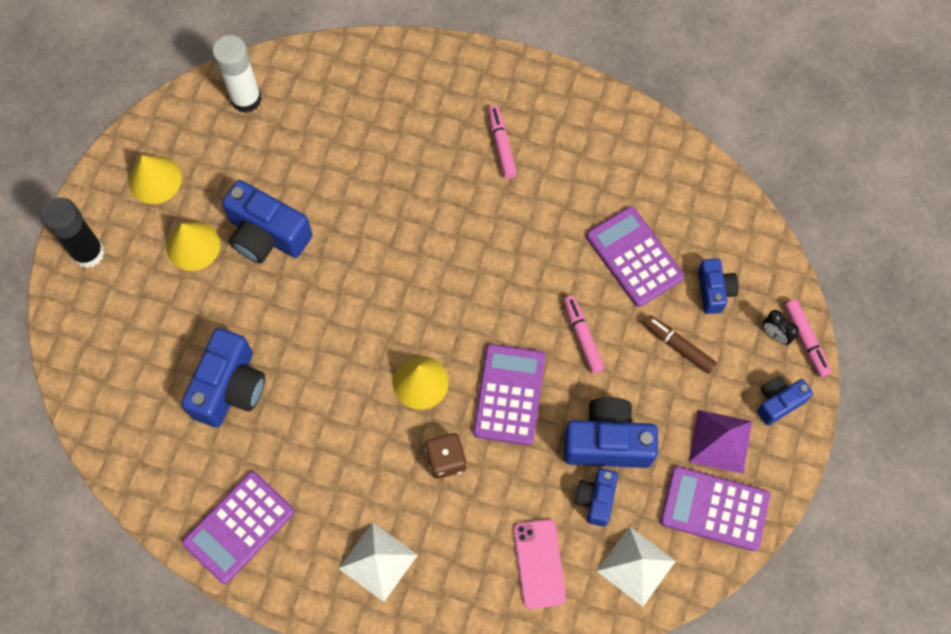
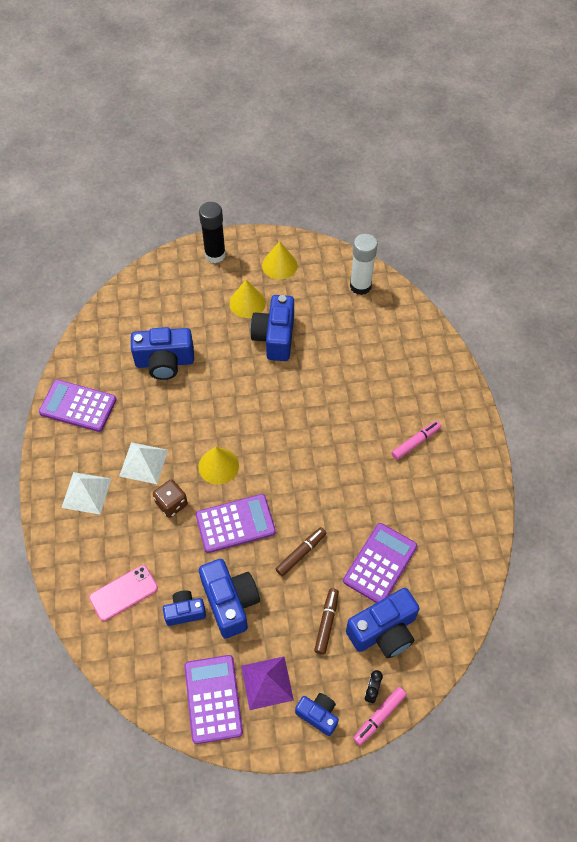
camera: 65 degrees right, 10 degrees down
pink marker [563,296,605,374] -> brown marker [276,527,326,577]
white pyramid [597,526,676,606] -> white pyramid moved to [119,442,168,484]
blue camera [698,258,739,314] -> blue camera [346,588,420,658], size x1.72

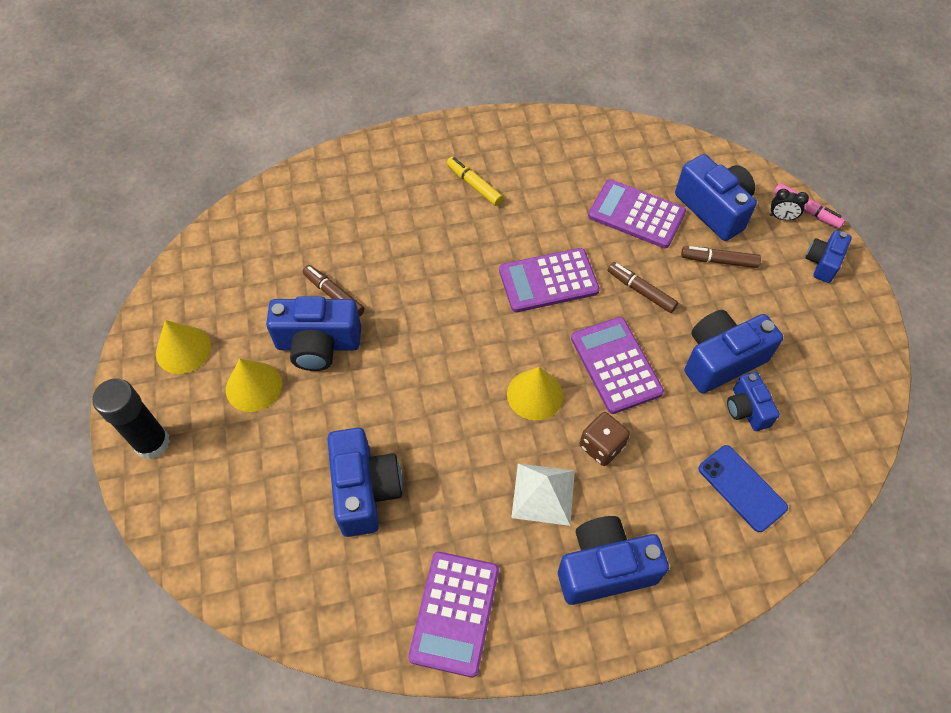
camera: 95 degrees left, 0 degrees up
white pyramid [62,472,111,514] -> blue camera [558,516,669,605]
pink phone [89,565,158,621] -> blue phone [698,445,788,532]
purple calculator [184,655,243,744] -> purple calculator moved to [499,248,600,312]
purple pyramid [241,656,294,710] -> none
white glue stick [350,234,378,295] -> none
pink marker [391,421,441,460] -> yellow marker [447,157,503,206]
none -> brown marker [303,265,365,317]

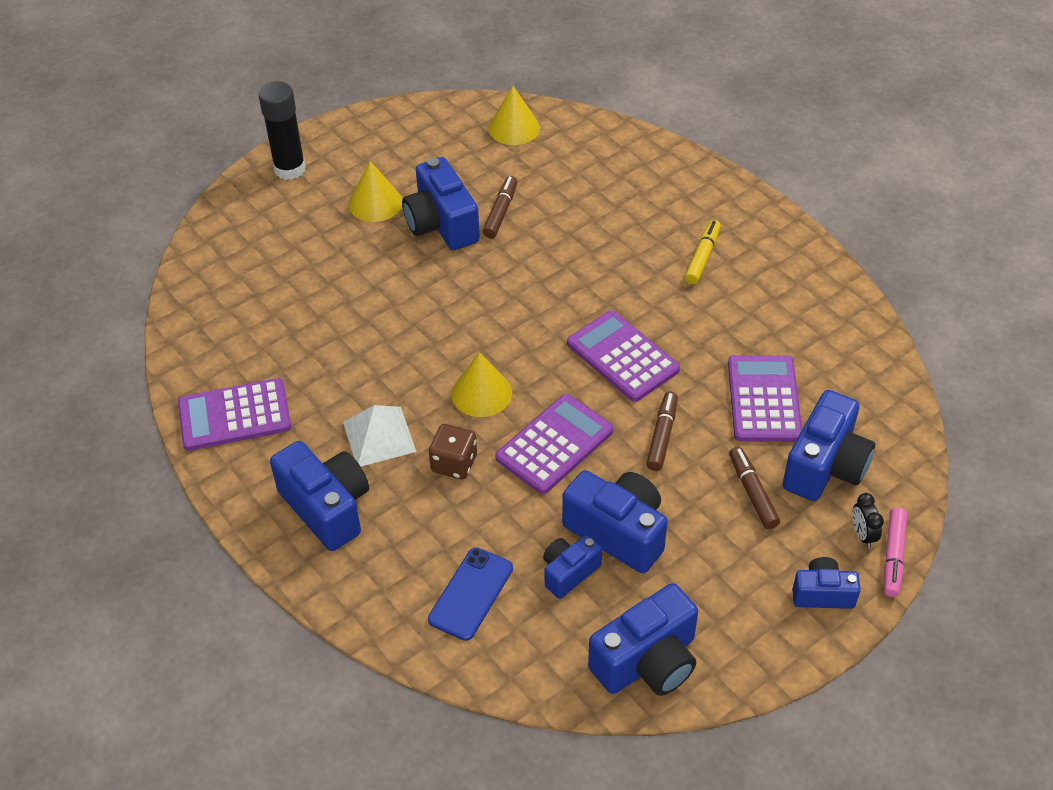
camera: 65 degrees right, 10 degrees down
yellow cone [156,320,211,374] -> yellow cone moved to [488,86,540,145]
blue camera [327,428,403,537] -> blue camera moved to [588,583,698,696]

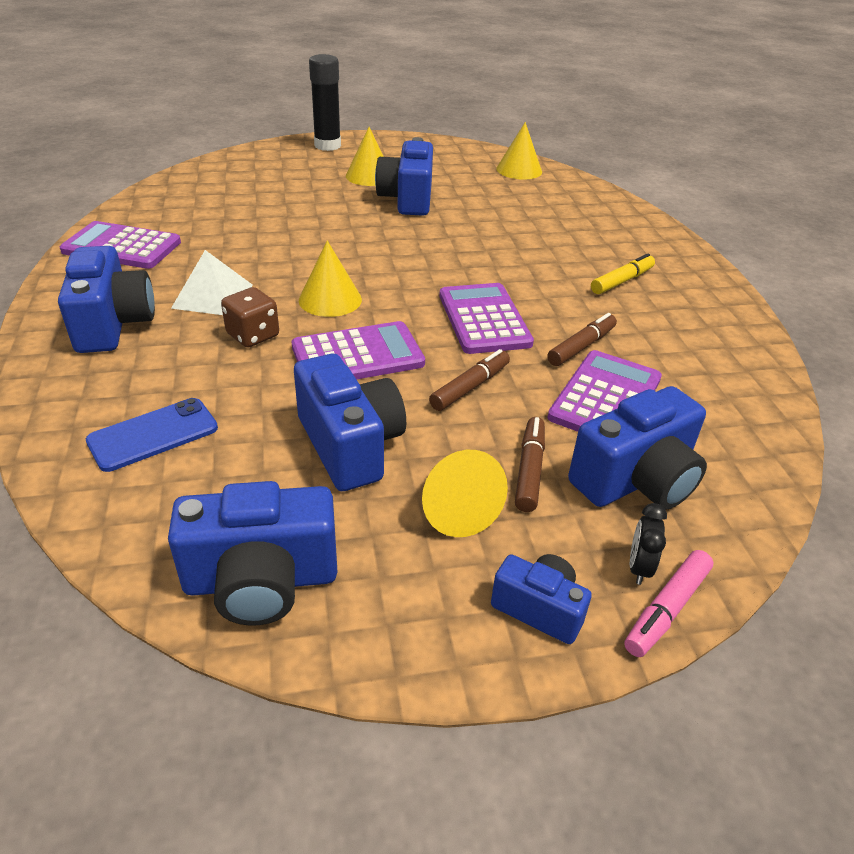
camera: 25 degrees right, 10 degrees down
brown marker [483,176,517,238] -> brown marker moved to [547,313,617,366]
blue camera [543,535,602,599] -> none
none -> yellow cone [422,450,508,537]

